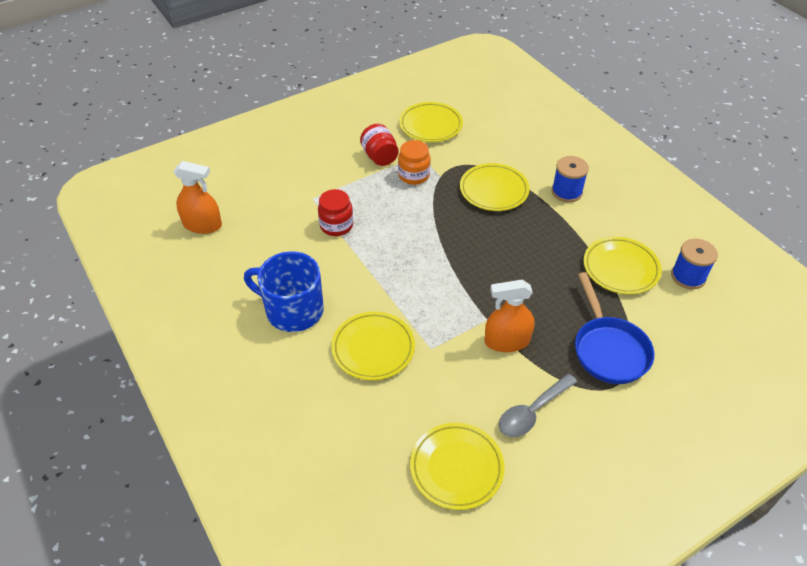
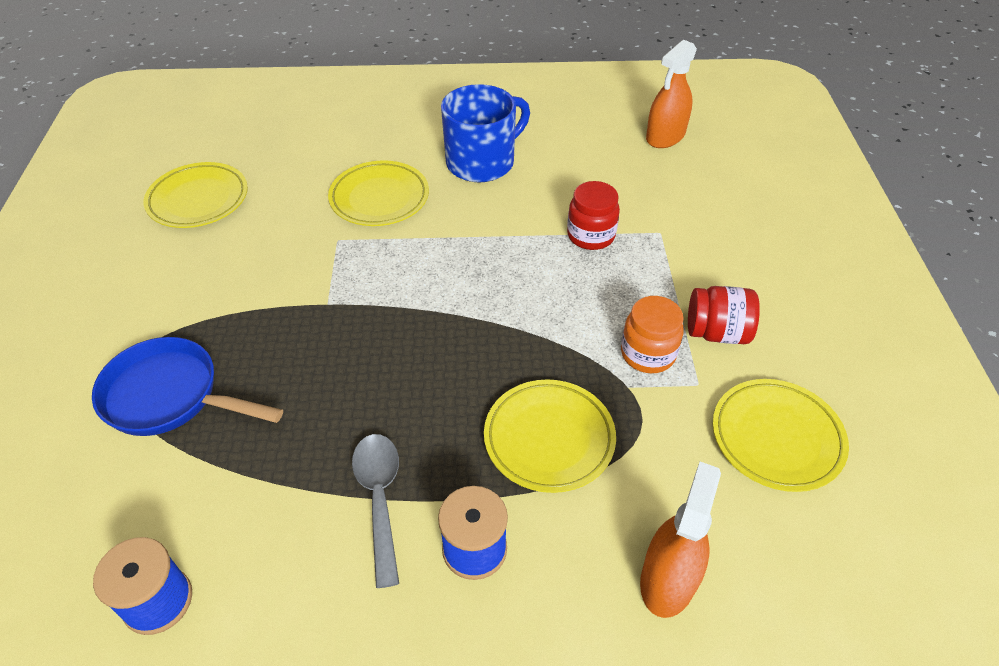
camera: 120 degrees right, 0 degrees up
orange spray bottle [485,280,535,352] -> orange spray bottle moved to [640,462,721,618]
grey spoon [499,374,577,437] -> grey spoon moved to [352,434,399,588]
yellow plate [583,237,662,294] -> none

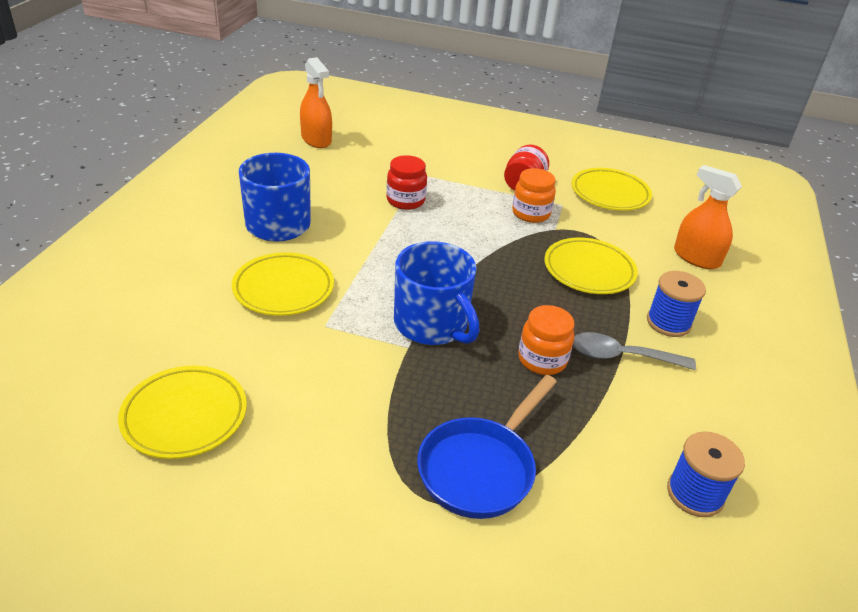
camera: 75 degrees left, 10 degrees down
none -> blue mug [394,241,480,345]
none -> orange jar [518,305,574,375]

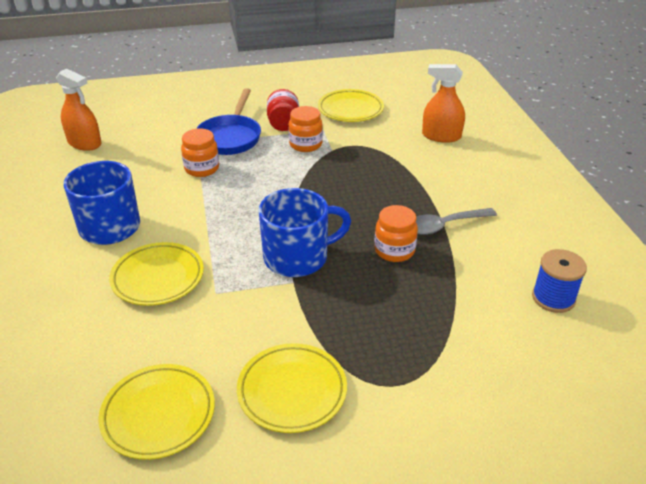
camera: 25 degrees left, 0 degrees up
red jar [386,155,427,210] -> orange jar [181,129,219,177]
blue mug [394,241,480,345] -> blue mug turned 45 degrees counterclockwise [259,188,351,277]
blue pan [417,375,557,519] -> blue pan moved to [196,88,261,155]
yellow plate [544,237,638,294] -> yellow plate moved to [237,343,347,433]
blue spool [647,271,706,337] -> none

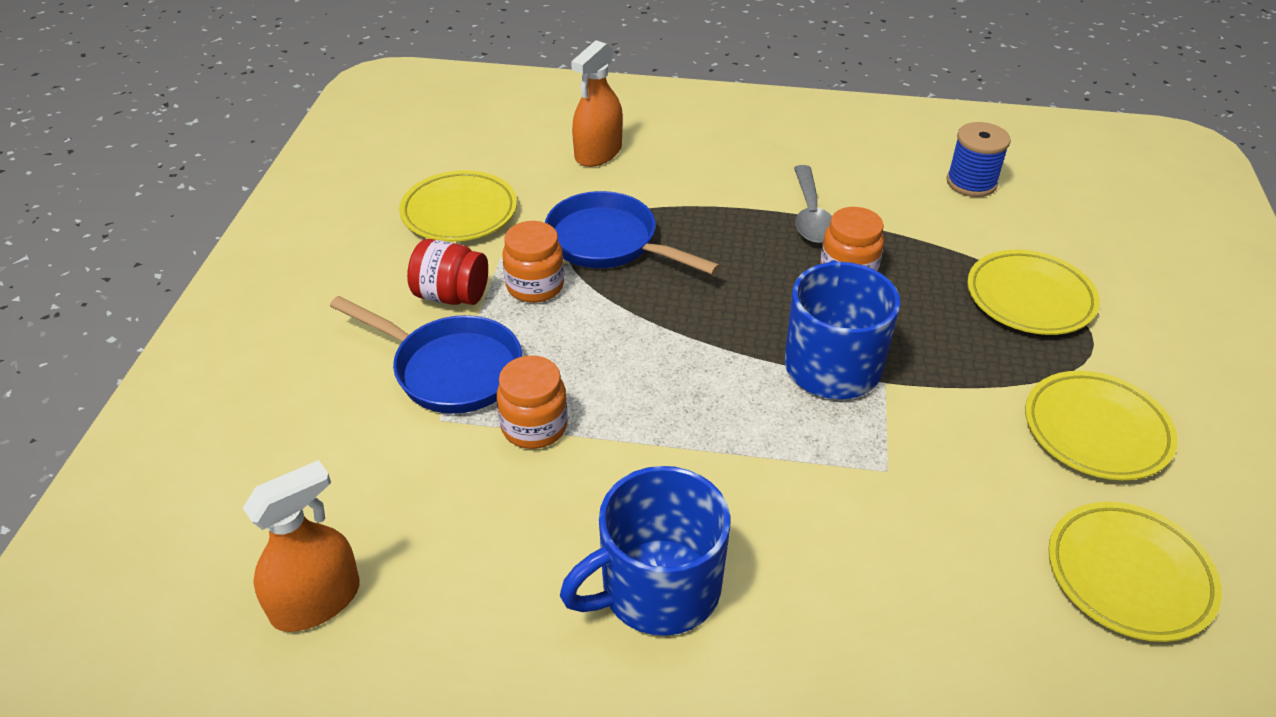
camera: 70 degrees left, 5 degrees up
yellow plate [109,242,204,306] -> yellow plate moved to [967,250,1100,335]
none -> blue pan [545,191,720,275]

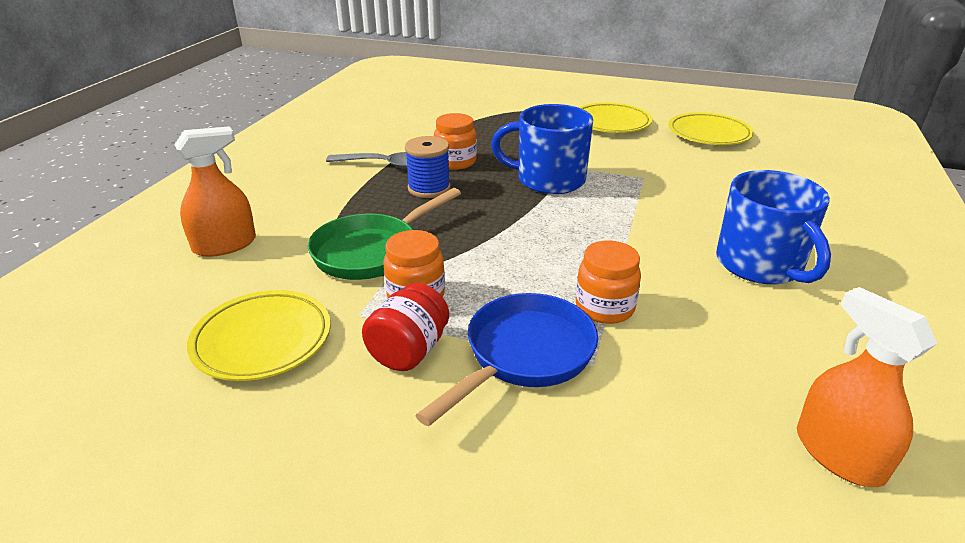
camera: 80 degrees left, 10 degrees down
blue pan [545,191,720,275] -> green pan [308,188,461,280]
orange spray bottle [571,40,623,167] -> orange spray bottle turned 75 degrees counterclockwise [174,126,256,257]
blue spool [947,122,1011,197] -> blue spool moved to [405,136,451,198]
yellow plate [967,250,1100,335] -> none

